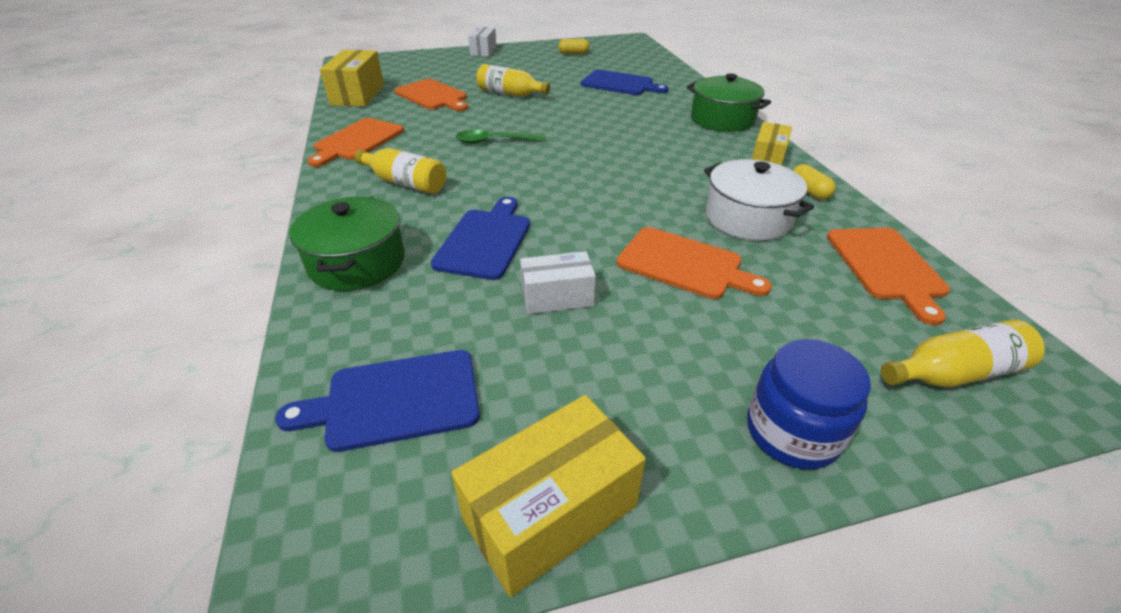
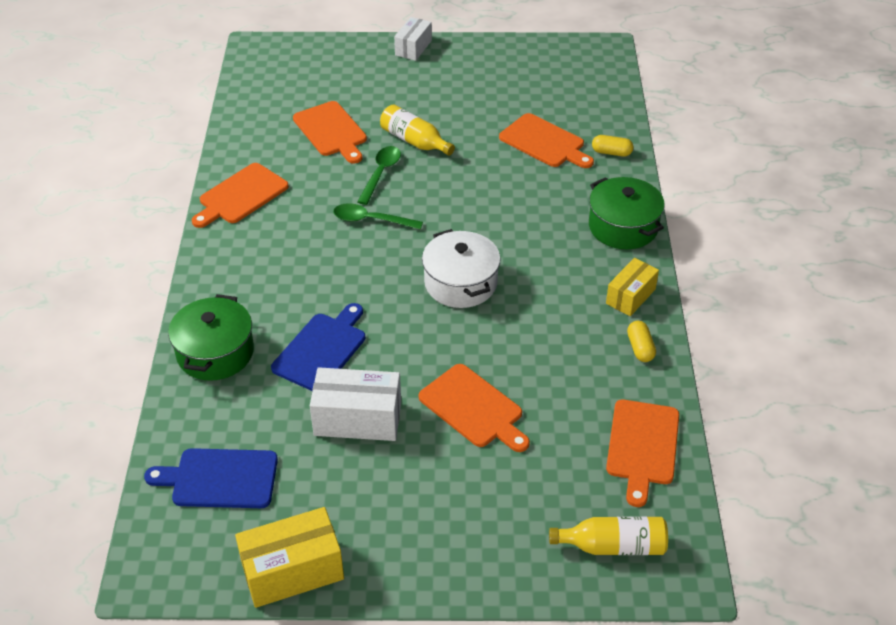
camera: 15 degrees right, 5 degrees up
yellow box [320,50,384,106] -> none
yellow bottle [355,148,446,194] -> none
white box [520,251,596,314] -> white box [310,367,401,441], size x1.55
yellow capsule [558,39,589,54] -> yellow capsule moved to [592,135,633,157]
blue cutting board [581,70,669,95] -> orange cutting board [499,113,594,168]
white pot [704,159,814,241] -> white pot moved to [422,229,501,308]
blue jar [747,339,871,470] -> none
none -> green spoon [357,146,401,205]

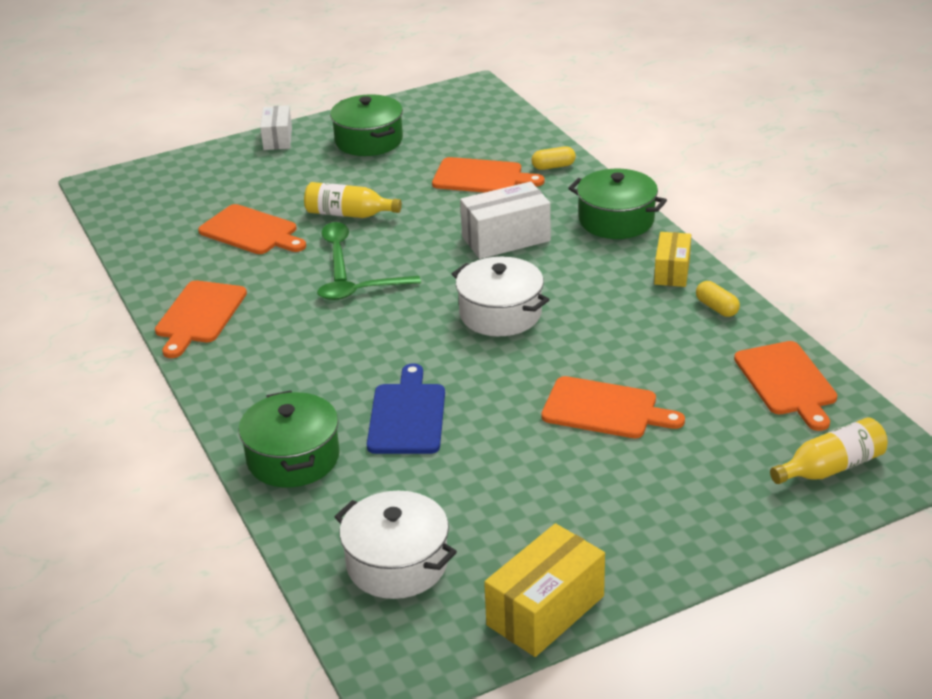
camera: 25 degrees left, 10 degrees down
blue cutting board [144,448,278,508] -> white pot [335,491,457,599]
white box [310,367,401,441] -> white box moved to [460,182,551,259]
none -> green pot [330,94,403,156]

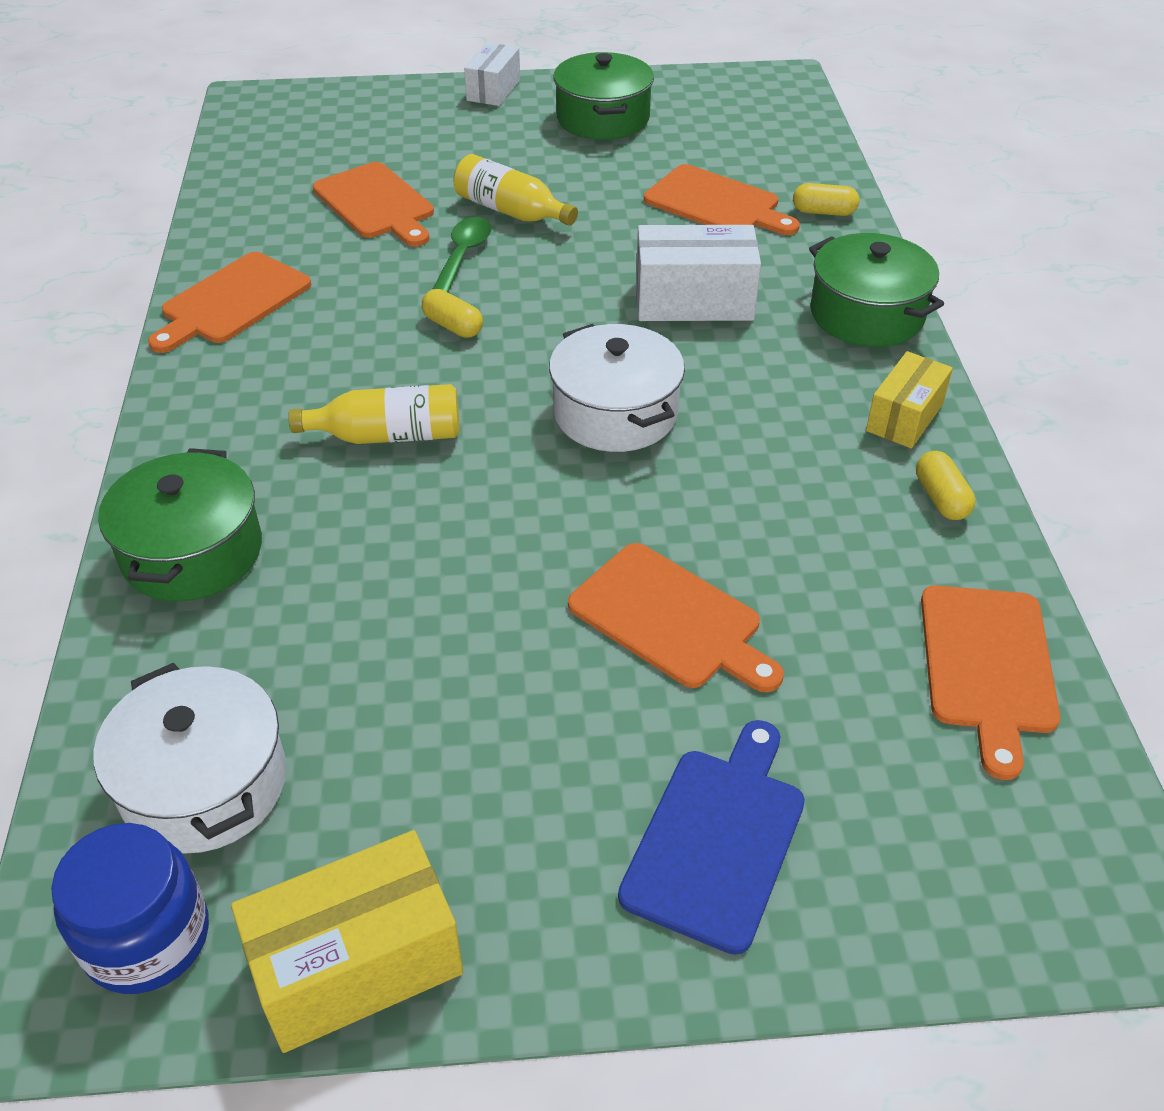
camera: 20 degrees right, 10 degrees up
green spoon [317,276,421,300] -> yellow capsule [422,289,483,338]
blue cutting board [367,363,445,454] -> blue cutting board moved to [618,720,805,955]
yellow bottle [770,417,888,484] -> yellow bottle moved to [288,384,460,444]
none -> blue jar [51,823,209,994]

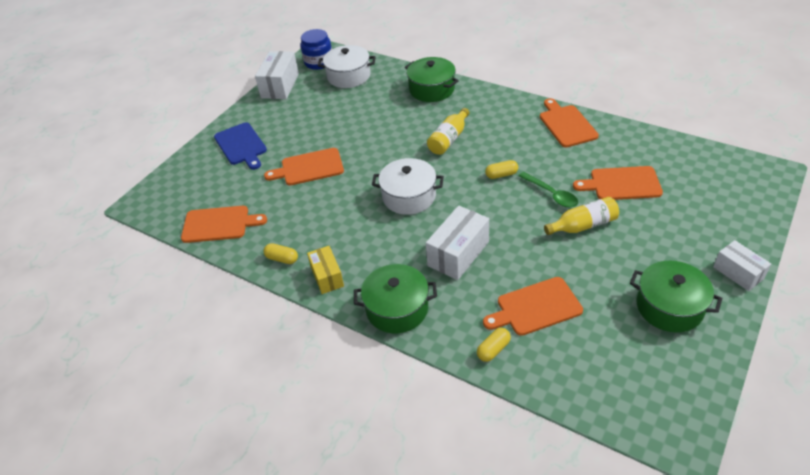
camera: 130 degrees right, 0 degrees up
yellow box [231,830,463,1053] -> white box [255,51,299,99]
orange cutting board [921,585,1060,780] -> orange cutting board turned 135 degrees clockwise [181,206,267,243]

